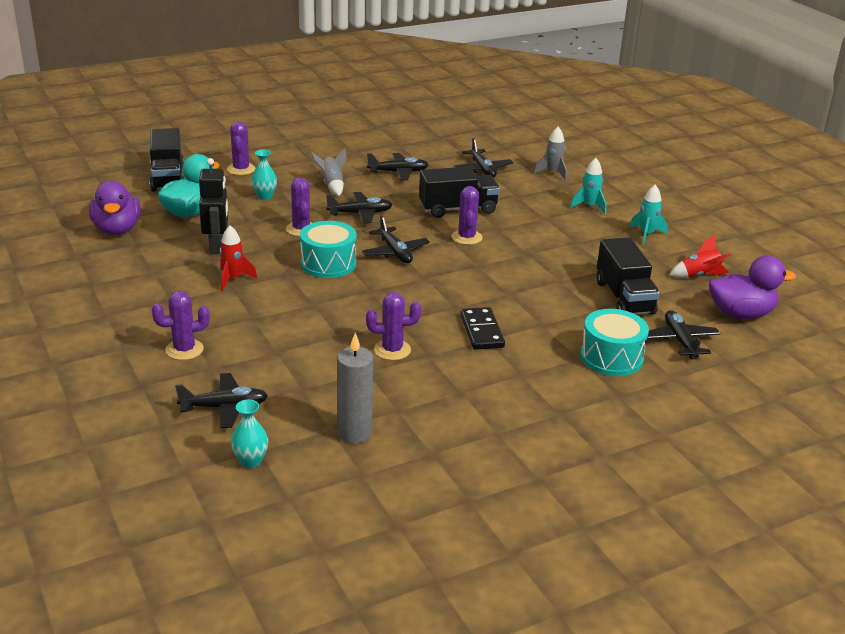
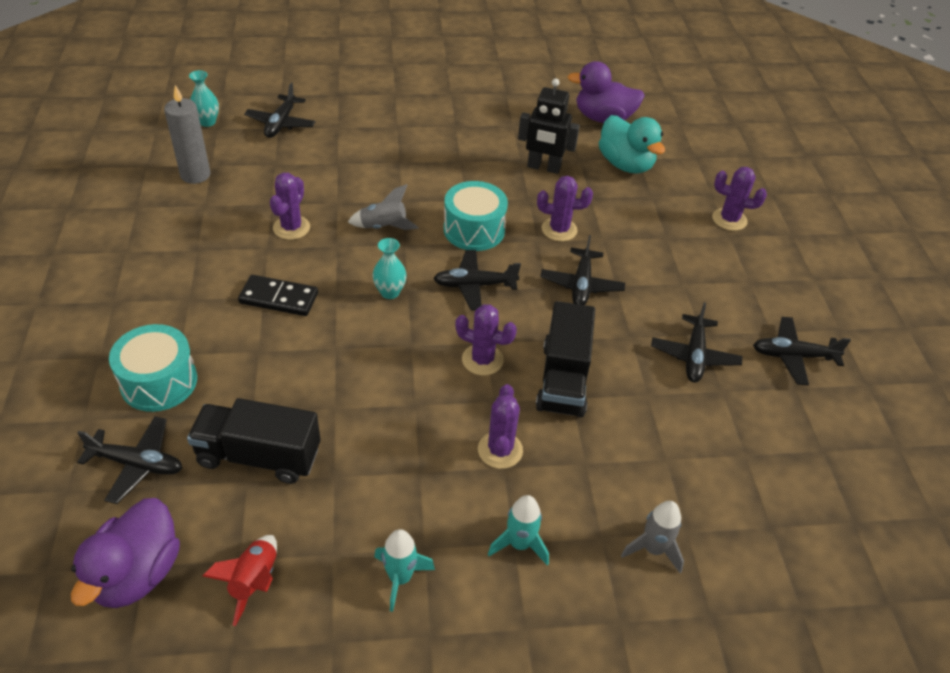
camera: 110 degrees right, 15 degrees up
black truck [149,128,184,192] -> none
purple cactus [152,291,210,360] -> purple cactus moved to [478,384,523,469]
red rocket [219,225,257,291] -> none
turquoise vase [251,150,277,200] -> turquoise vase moved to [372,238,407,299]
grey rocket [311,148,347,196] -> grey rocket moved to [348,184,419,230]
black plane [454,138,513,178] -> black plane moved to [753,317,851,385]

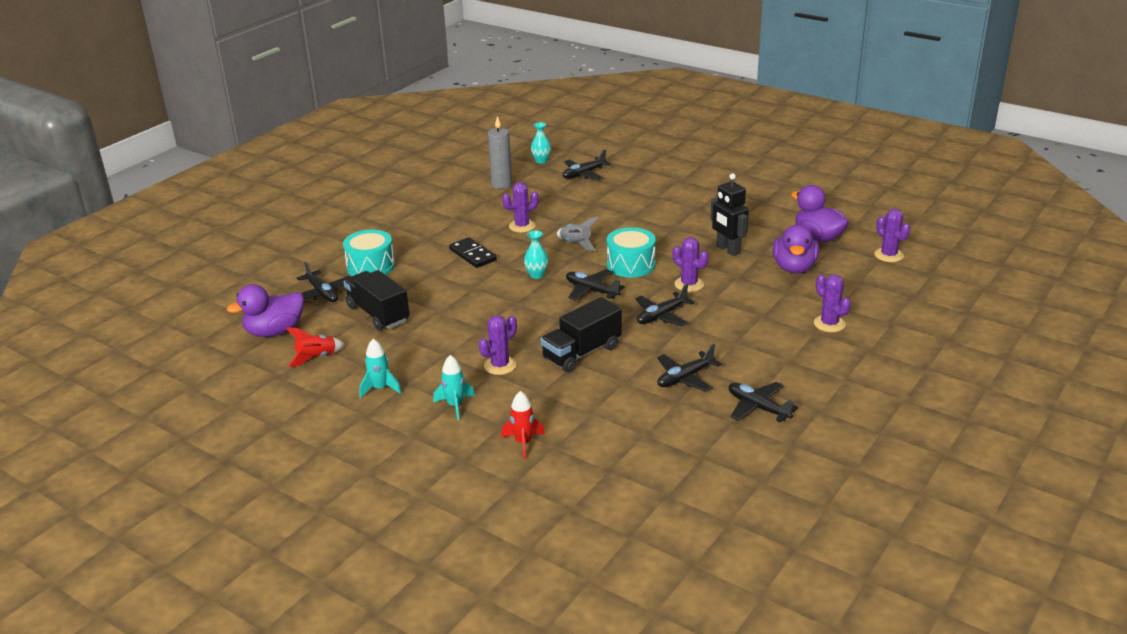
camera: 45 degrees right, 15 degrees down
purple cactus [455,304,517,375] -> purple cactus moved to [874,209,910,262]
turquoise duck [599,115,665,174] -> purple duck [773,225,819,273]
grey rocket [621,501,684,573] -> red rocket [501,391,545,459]

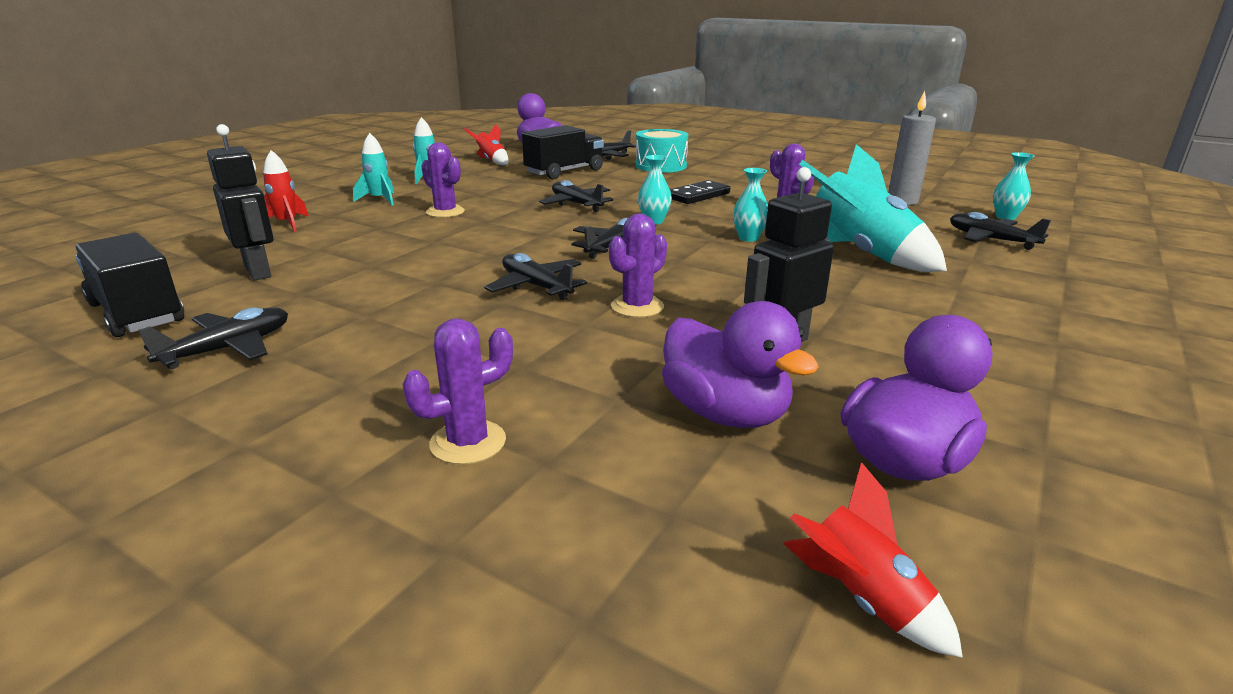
camera: 85 degrees right, 5 degrees down
black truck [540,297,622,372] -> black truck moved to [75,233,184,337]
grey rocket [557,217,599,251] -> turquoise vase [733,168,768,242]
turquoise drum [607,227,656,277] -> none
black plane [657,344,722,392] -> black plane moved to [539,180,614,212]
purple duck [773,225,819,273] -> purple duck turned 135 degrees counterclockwise [662,301,819,428]
purple cactus [874,209,910,262] -> red rocket [783,462,963,658]
none -> black robot [207,124,274,281]
none -> turquoise rocket [799,144,947,272]

